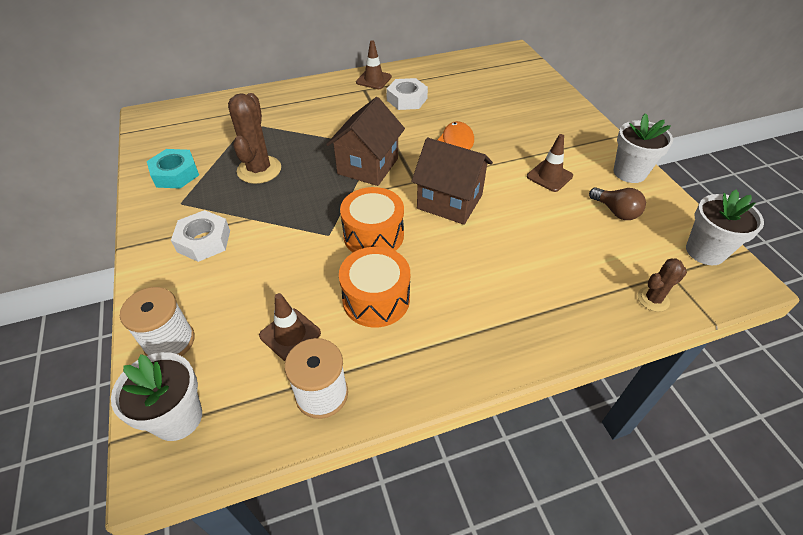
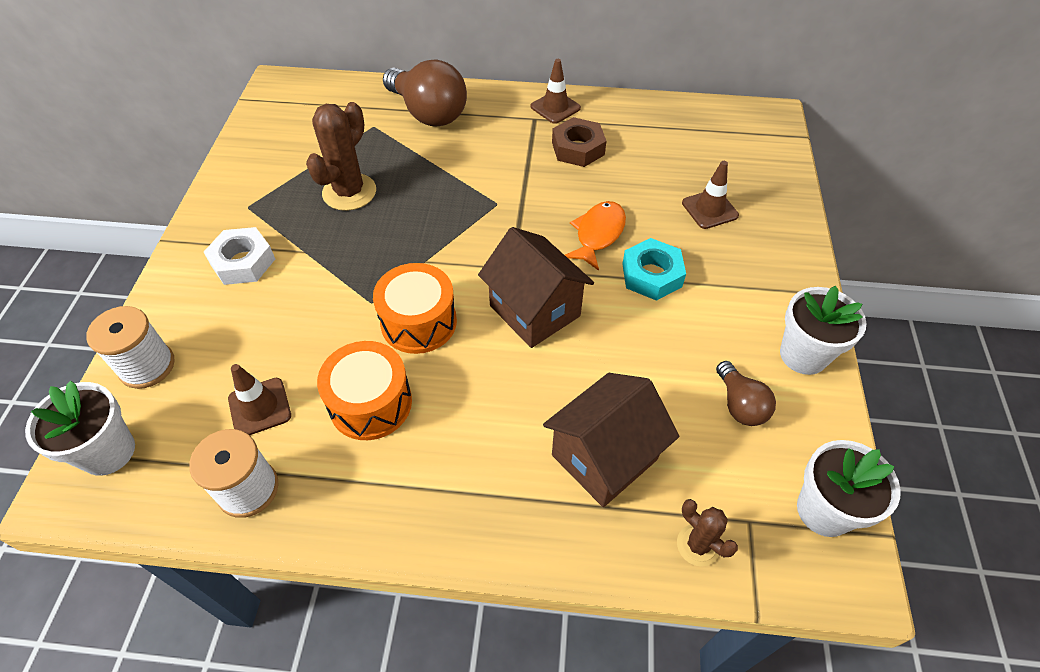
camera: 25 degrees right, 5 degrees up
turquoise nut [147,149,199,189] -> turquoise nut moved to [622,238,686,301]
brown house [326,97,405,186] -> brown house moved to [543,373,679,507]
white nut [386,78,428,110] -> brown nut [552,117,606,167]
brown traffic cone [527,134,573,192] -> brown traffic cone moved to [682,161,739,229]
brown cactus [638,258,687,312] -> brown cactus turned 45 degrees clockwise [677,499,738,567]
none -> brown light bulb [383,59,467,127]

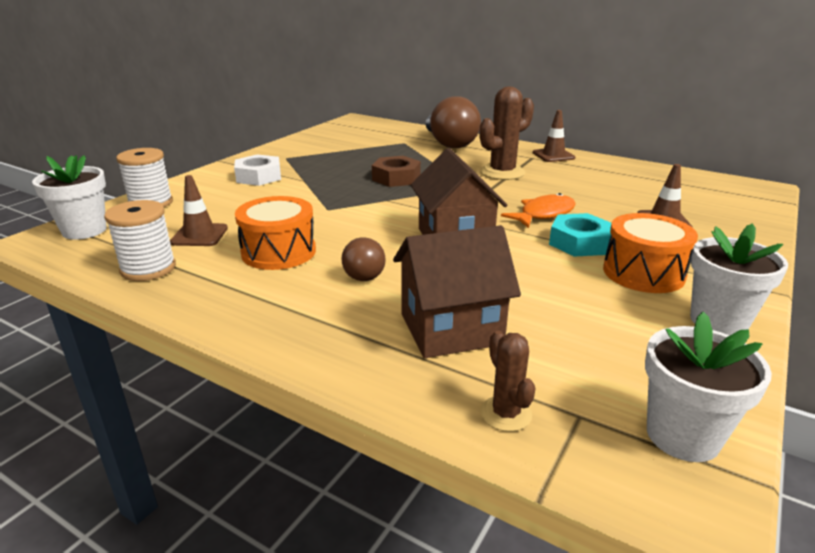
camera: 25 degrees right, 25 degrees down
brown cactus [306,102,376,211] -> brown cactus moved to [480,86,534,180]
orange drum [373,263,457,354] -> orange drum moved to [603,213,698,293]
brown nut [552,117,606,167] -> brown nut moved to [372,156,421,187]
brown light bulb [716,361,776,426] -> brown light bulb moved to [341,237,386,281]

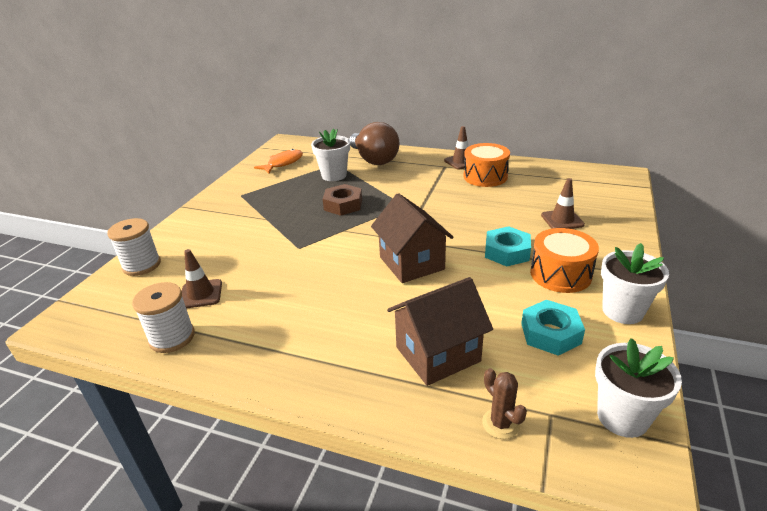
camera: 10 degrees left, 5 degrees up
white flower pot [32,155,107,240] -> white flower pot moved to [311,129,350,181]
white nut [234,154,281,186] -> none
orange drum [235,196,316,270] -> orange drum moved to [464,143,510,187]
brown light bulb [341,237,386,281] -> none
brown cactus [480,86,534,180] -> none
orange fish [501,193,576,228] -> orange fish moved to [254,149,303,174]
none -> turquoise nut [521,300,585,356]

